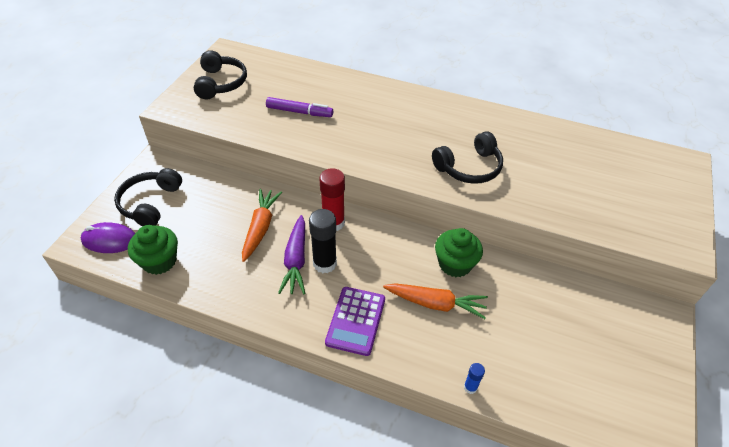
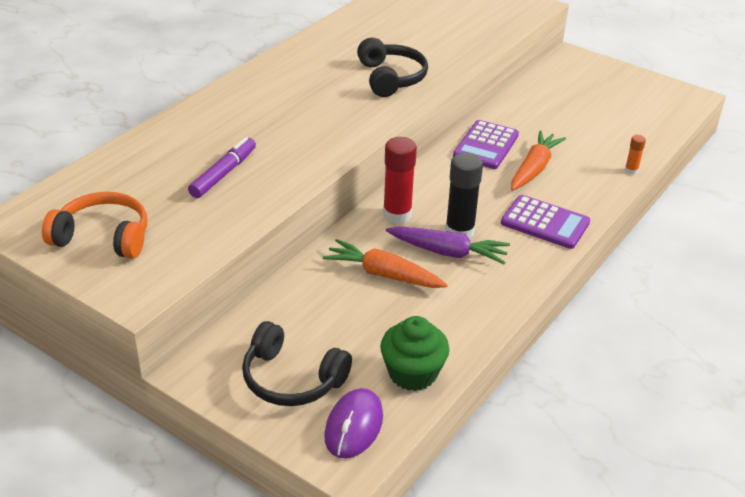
camera: 75 degrees left, 10 degrees down
black headphones [194,50,247,100] -> orange headphones [42,192,147,259]
green cupcake [435,228,483,277] -> purple calculator [453,120,519,169]
blue glue stick [464,363,485,394] -> orange glue stick [625,135,646,175]

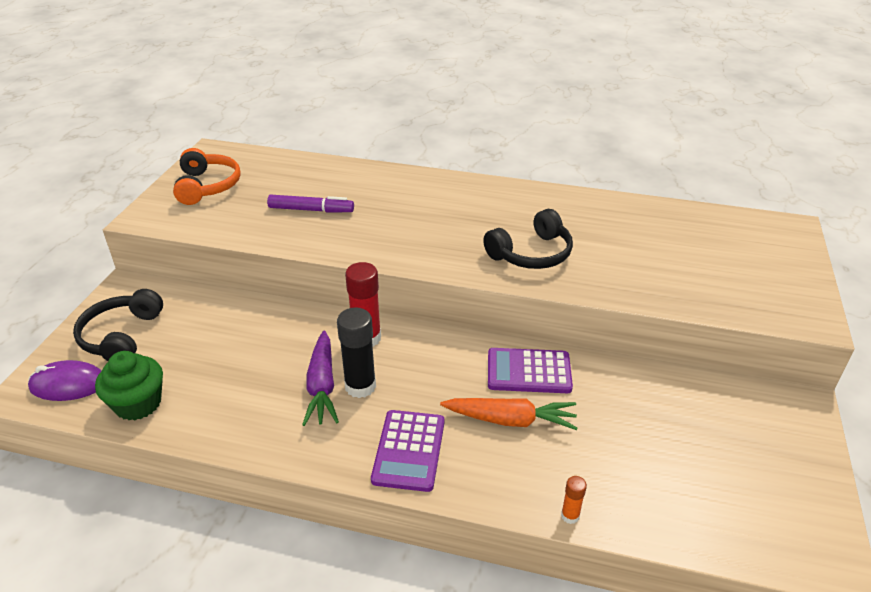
camera: 70 degrees right, 0 degrees up
orange carrot [323,239,448,288] -> none

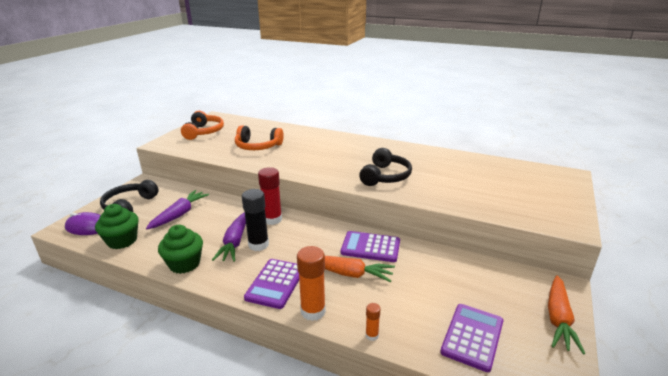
camera: 10 degrees right, 10 degrees down
purple marker [267,195,354,213] -> orange headphones [235,125,284,150]
black headphones [483,209,573,269] -> black headphones turned 45 degrees counterclockwise [359,148,412,186]
none -> purple carrot [146,190,209,229]
none -> green cupcake [158,225,203,274]
none -> orange glue stick [297,246,326,321]
none -> purple calculator [440,304,504,372]
none -> orange carrot [548,275,585,354]

